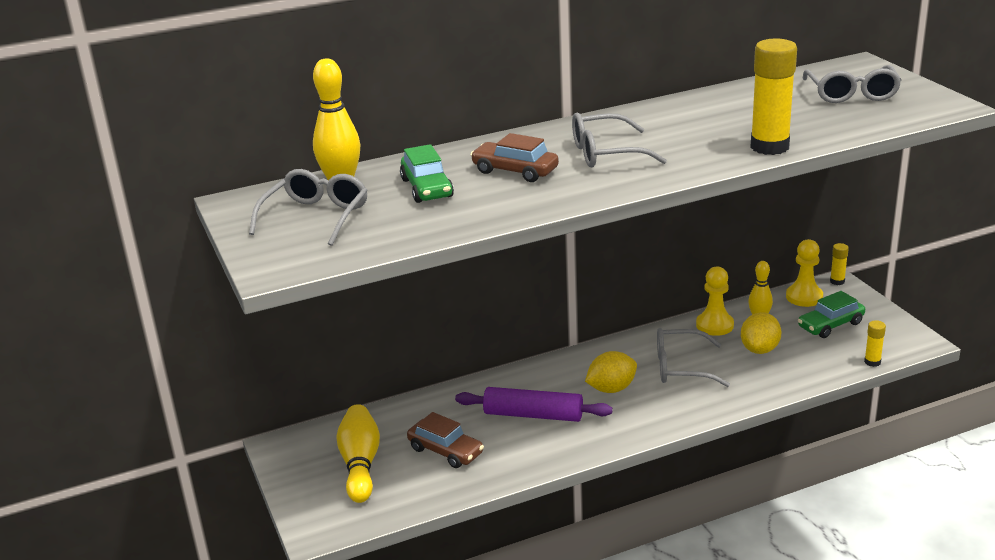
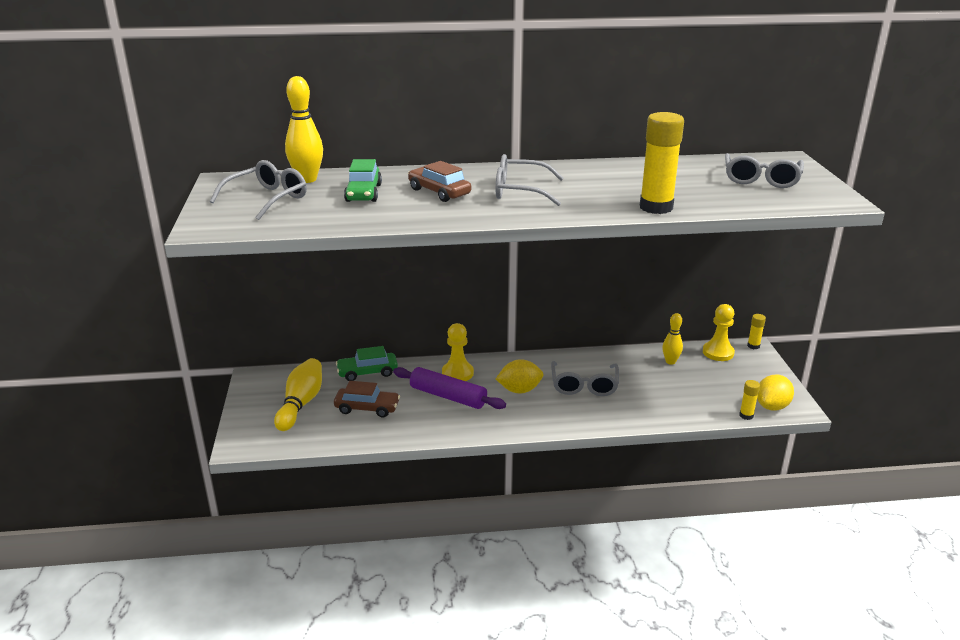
camera: 15 degrees right, 0 degrees up
brown car [407,412,484,468] -> brown car turned 45 degrees counterclockwise [334,381,400,418]
grey glasses [657,328,730,387] -> grey glasses turned 105 degrees counterclockwise [551,361,619,396]
yellow pawn [696,266,734,336] -> yellow pawn moved to [442,323,474,381]
yellow lemon [741,312,781,354] -> yellow lemon moved to [757,375,794,411]
green car [798,291,865,338] -> green car moved to [336,346,398,381]

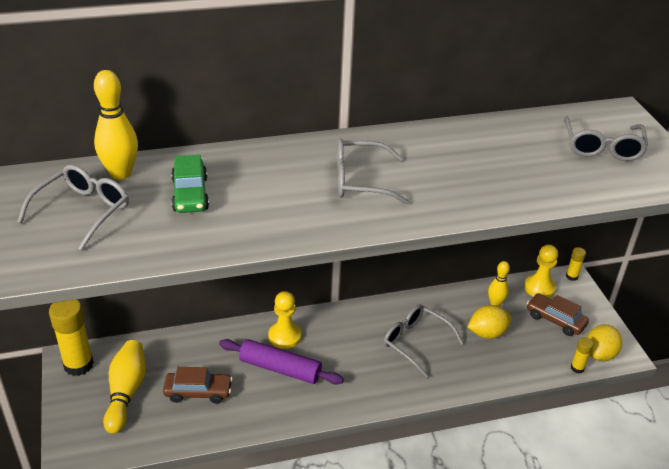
camera: 10 degrees left, 10 degrees up
green car [336,346,398,381] -> none
brown car [408,161,471,202] -> brown car moved to [527,293,589,336]
yellow lemon [496,359,543,393] -> yellow lemon moved to [467,305,512,339]
grey glasses [551,361,619,396] -> grey glasses turned 135 degrees clockwise [384,304,463,378]
yellow glue stick [640,112,684,214] -> yellow glue stick moved to [49,300,94,376]

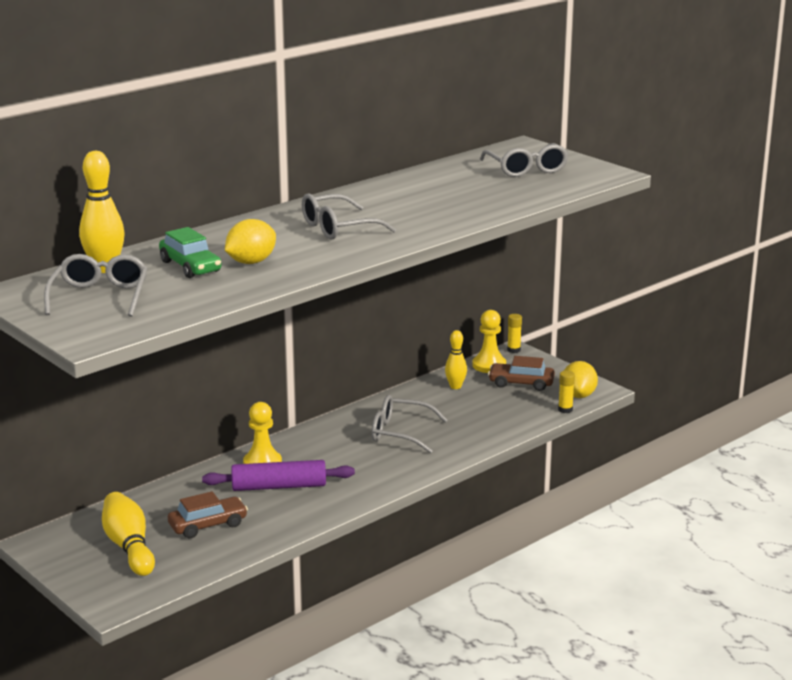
camera: 25 degrees left, 15 degrees down
yellow glue stick [49,300,94,376] -> none
yellow lemon [467,305,512,339] -> yellow lemon moved to [225,219,276,264]

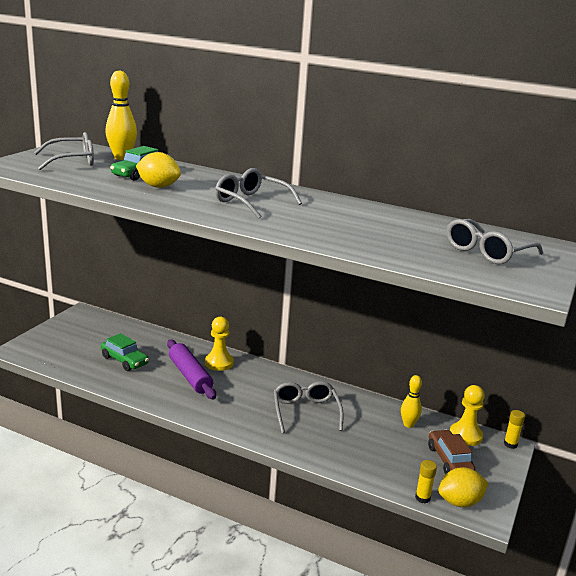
camera: 65 degrees right, 0 degrees up
yellow bowling pin [102,492,155,576] -> none
brown car [168,491,248,538] -> green car [101,333,149,371]

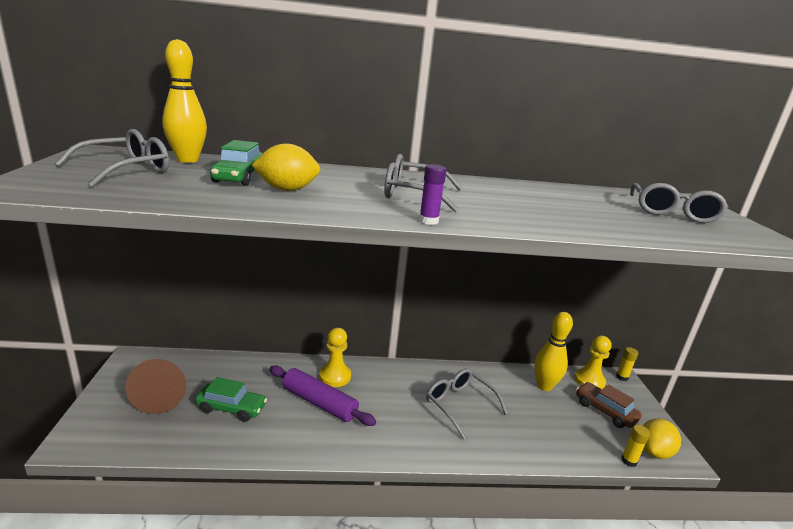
camera: 30 degrees left, 0 degrees up
yellow bowling pin [401,375,422,428] -> yellow bowling pin [534,312,573,391], size x1.58
none -> brown cone [125,359,186,414]
none -> purple glue stick [419,164,446,225]

